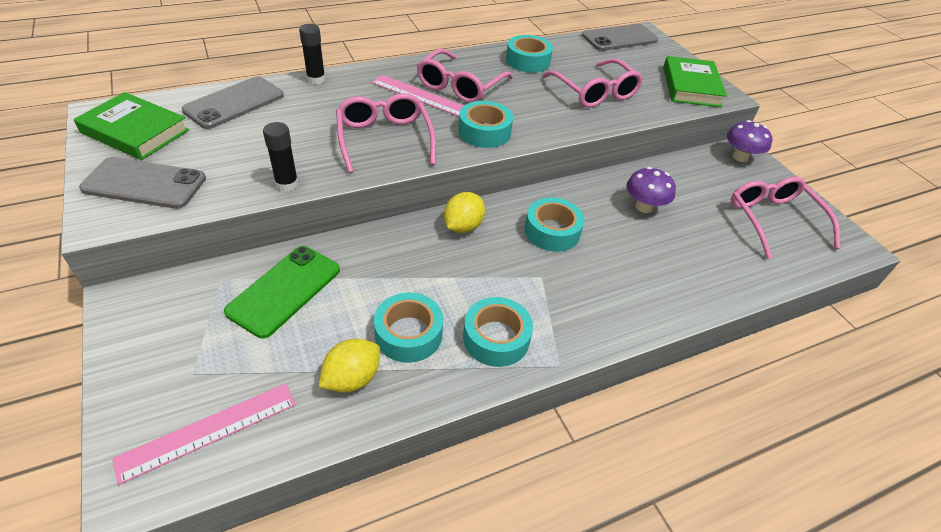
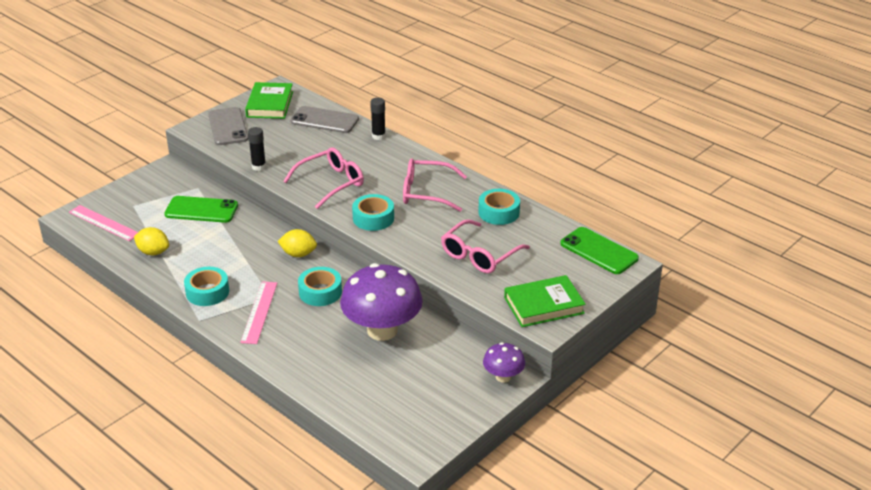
camera: 70 degrees right, 10 degrees down
pink ruler [371,75,464,117] -> pink ruler moved to [240,281,277,344]
turquoise tape [374,293,443,363] -> none
grey phone [582,24,658,51] -> green phone [560,227,639,274]
purple mushroom [626,167,676,213] -> purple mushroom [340,263,423,341], size x2.01
pink glasses [731,177,840,259] -> none

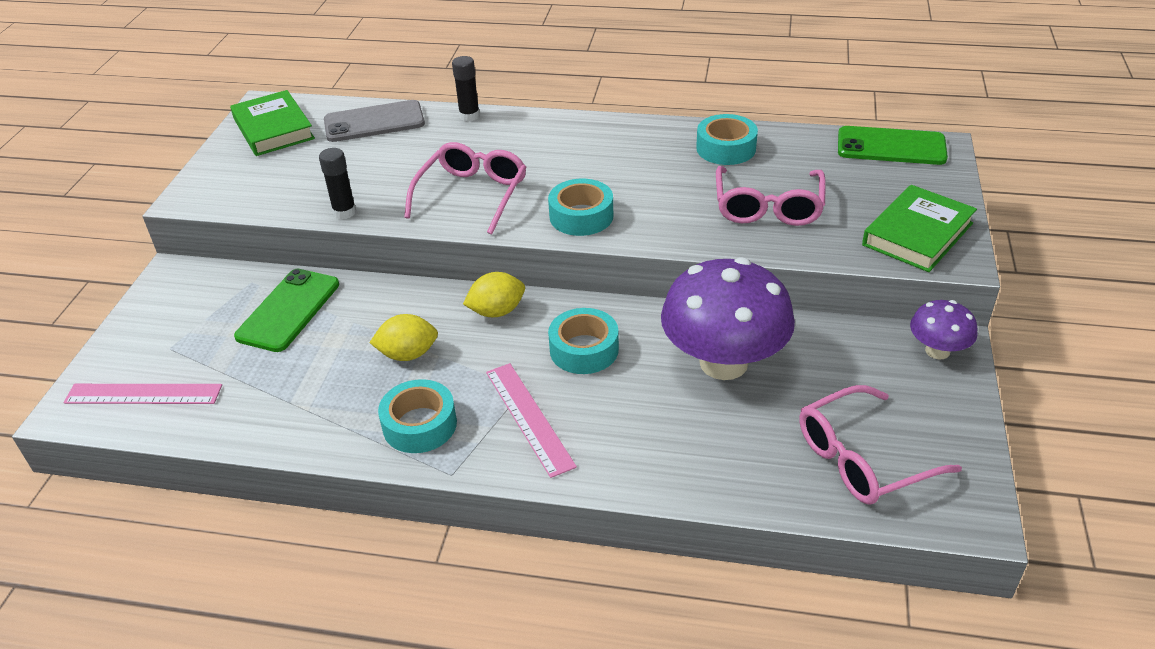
camera: 30 degrees left, 5 degrees up
yellow lemon [134,227,169,255] -> yellow lemon moved to [369,314,438,361]
green phone [164,196,238,223] -> green phone turned 45 degrees counterclockwise [234,269,339,352]
grey phone [208,107,248,145] -> none
pink glasses [403,159,467,212] -> pink glasses moved to [799,385,962,505]

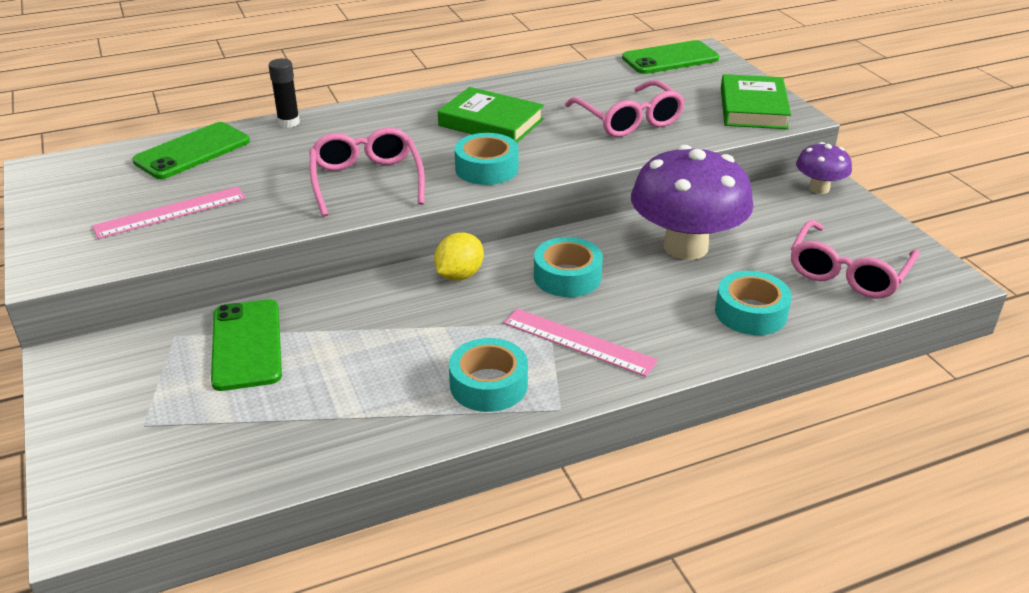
camera: 35 degrees left, 5 degrees down
pink ruler [63,384,222,404] -> pink ruler moved to [92,186,246,239]
green book [230,90,315,156] -> green book moved to [438,87,544,143]
black glue stick [319,148,356,219] -> none
grey phone [324,100,425,142] -> green phone [132,122,250,179]
yellow lemon [369,314,438,361] -> none
turquoise tape [696,114,758,165] -> turquoise tape moved to [715,271,792,335]

